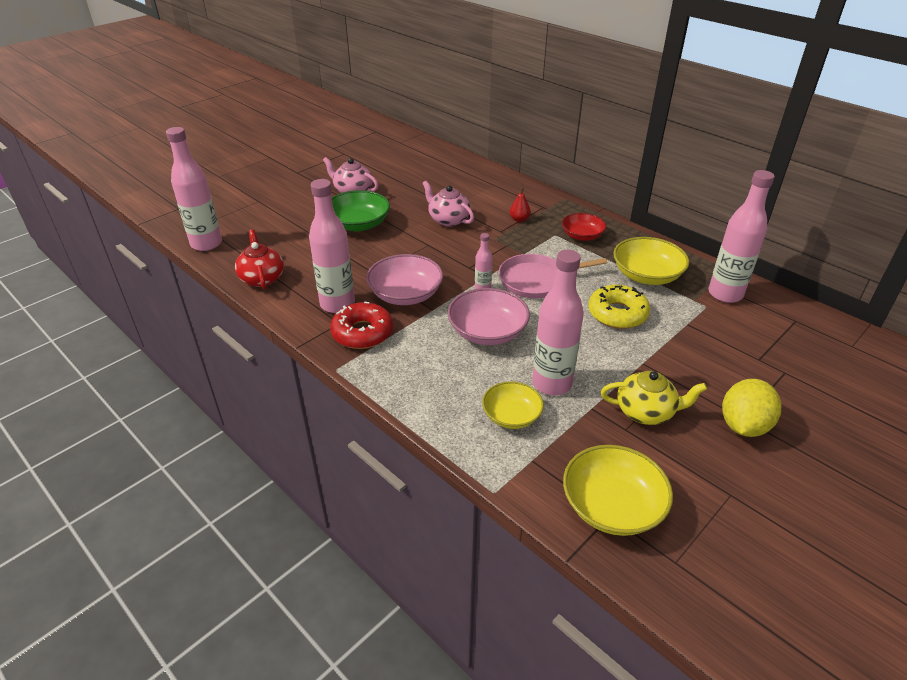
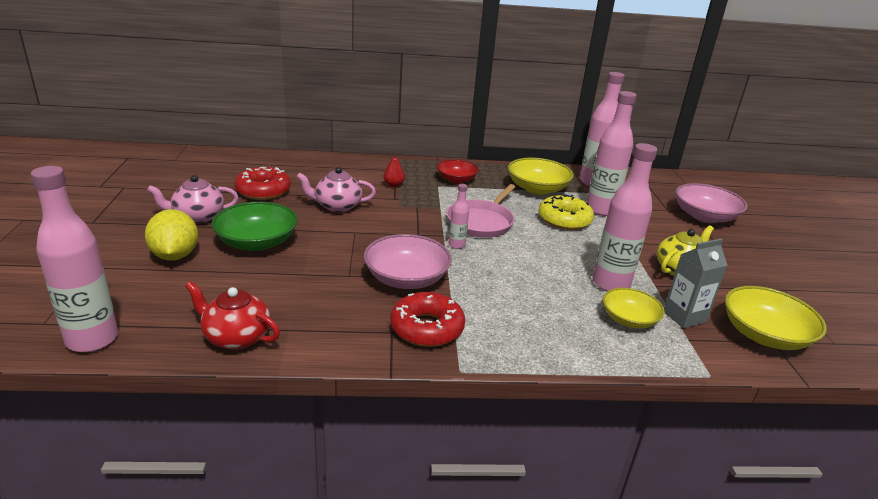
camera: 50 degrees left, 10 degrees down
pink bottle [309,179,355,313] -> pink bottle moved to [587,91,637,216]
pink bowl [448,288,530,345] -> pink bowl moved to [675,183,748,223]
yellow lemon [722,379,781,437] -> yellow lemon moved to [145,209,198,261]
none -> red donut [234,167,291,200]
none -> grey carton [664,239,728,328]

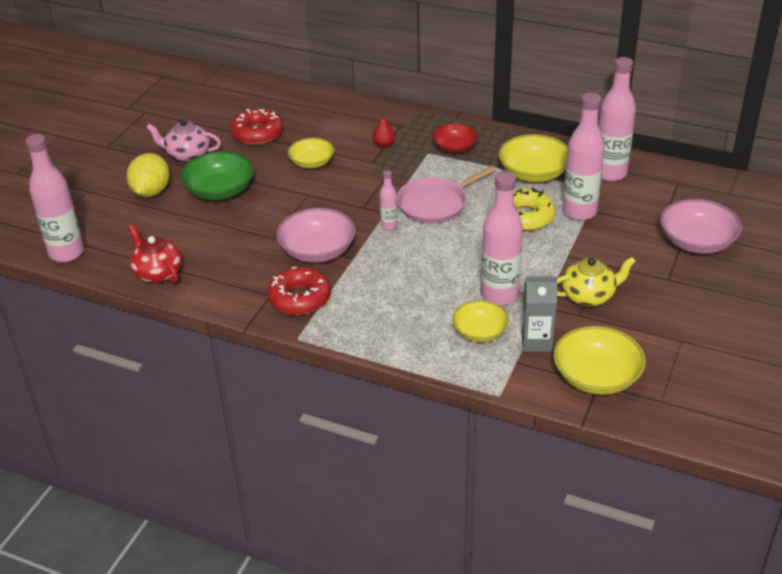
camera: 30 degrees right, 10 degrees up
pink teapot [296,167,376,213] -> yellow bowl [288,138,334,168]

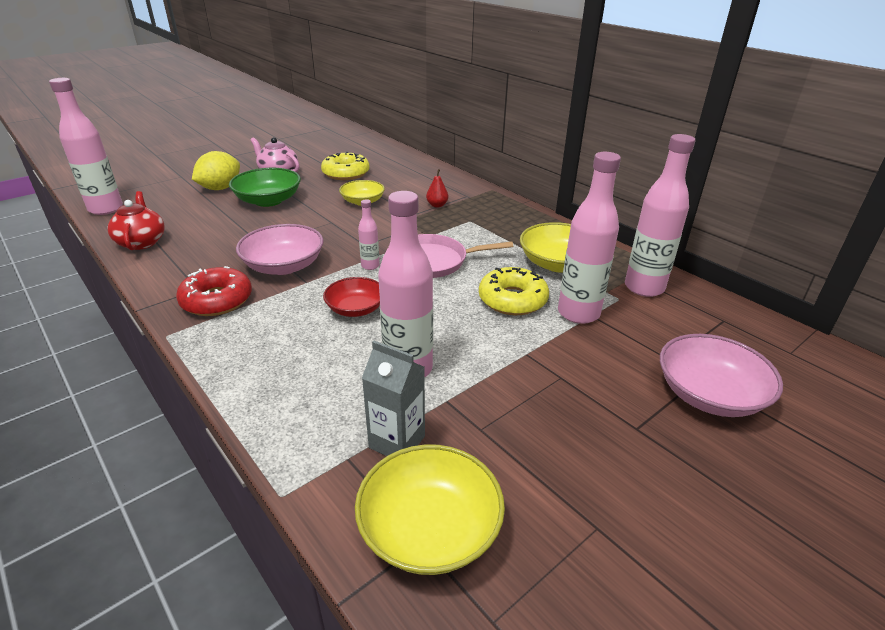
camera: 25 degrees right, 5 degrees down
red donut [230,109,283,145] -> yellow donut [321,151,370,180]
red bowl [432,123,478,153] -> red bowl moved to [323,277,380,317]
yellow bowl [452,300,509,342] -> none
yellow teapot [557,257,636,306] -> none

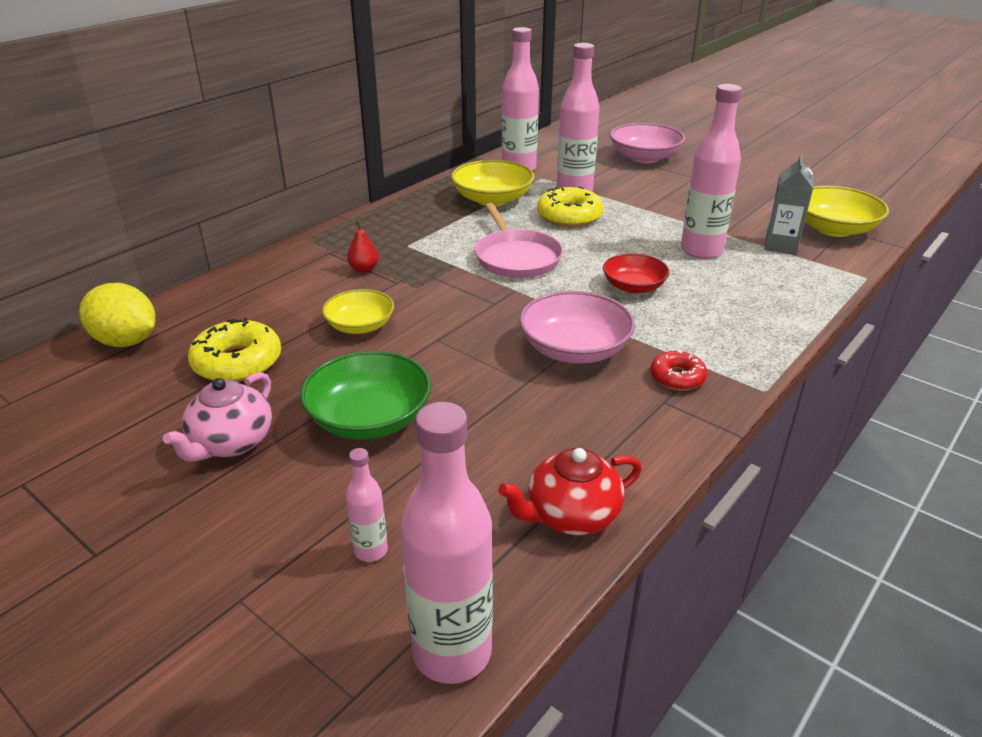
camera: 100 degrees left, 0 degrees up
red donut [176,266,252,316] -> red donut [650,350,707,391], size x0.61
yellow lemon [192,151,240,190] -> yellow lemon moved to [79,283,156,347]
pink bottle [358,199,380,270] -> pink bottle moved to [346,448,388,562]

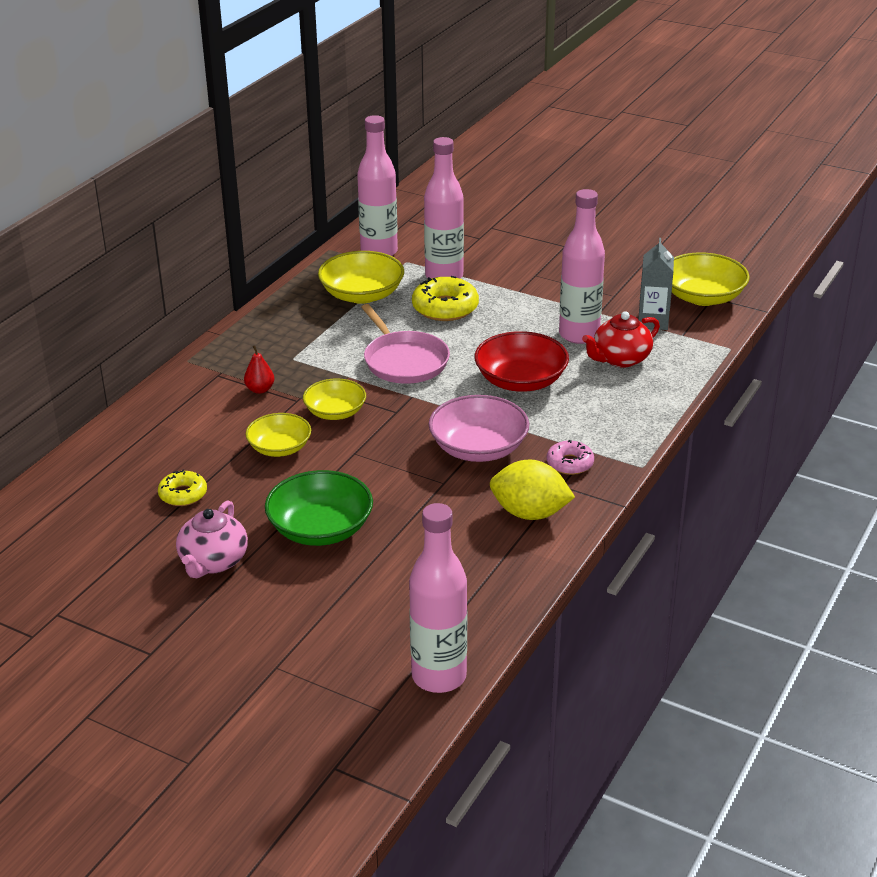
camera: 10 degrees left, 0 degrees up
yellow lemon [79,283,156,347] -> yellow lemon moved to [490,459,575,520]
yellow donut [188,318,281,382] -> yellow donut [158,469,207,506], size x0.61
pink bottle [346,448,388,562] -> none
red teapot [498,448,642,536] -> red teapot moved to [582,311,660,368]
red bowl [603,253,670,294] -> red bowl [474,331,569,392], size x1.53
pink bowl [610,123,685,164] -> none
red donut [650,350,707,391] -> pink donut [547,440,594,475]
none -> yellow bowl [303,378,366,420]

